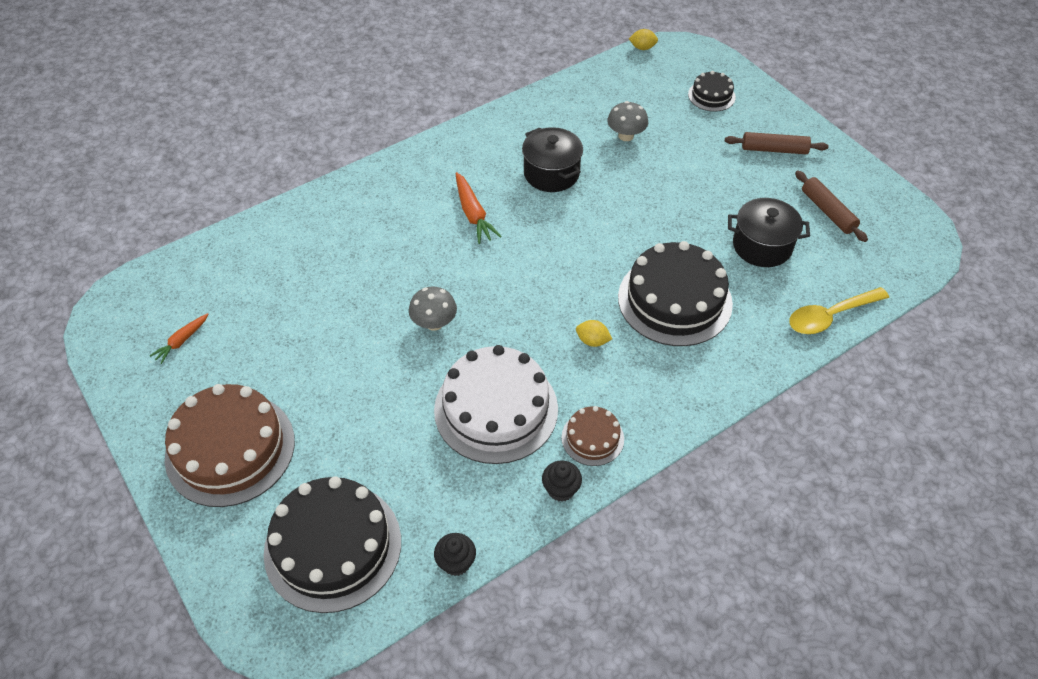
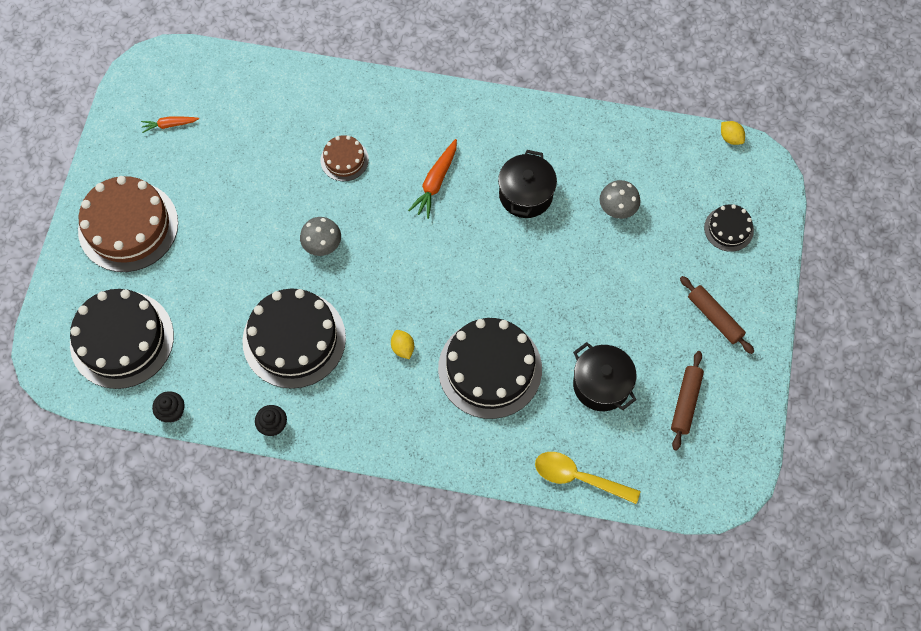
camera: 45 degrees right, 15 degrees up
white cake [434,345,558,464] -> black cake [242,288,346,389]
brown cake [561,406,624,466] -> brown cake moved to [321,135,369,181]

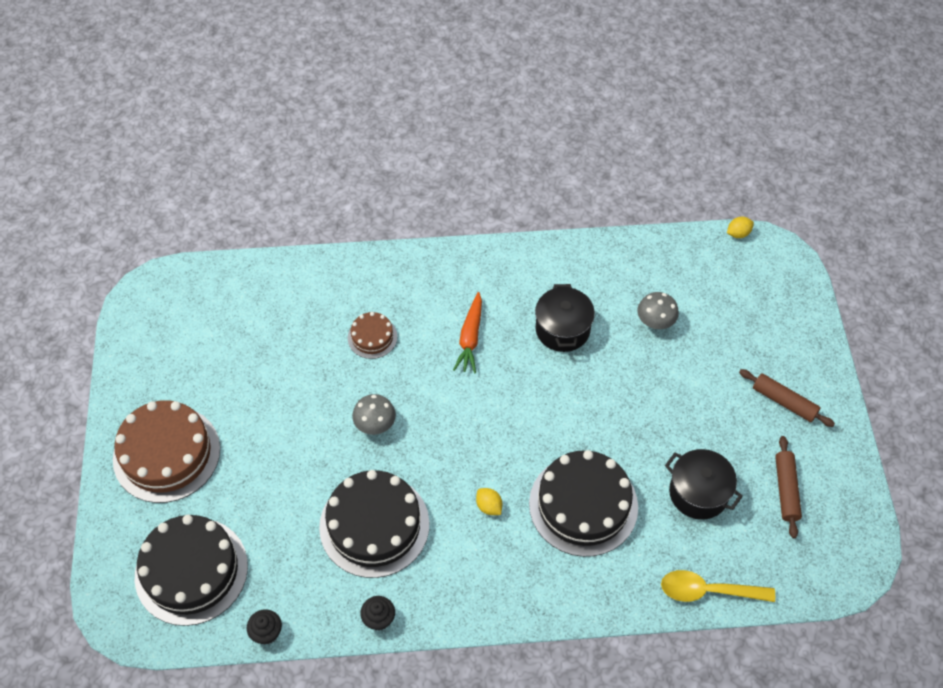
camera: 15 degrees left, 10 degrees down
orange carrot [141,116,199,133] -> none
black cake [704,204,754,252] -> none
yellow lemon [721,121,745,145] -> yellow lemon turned 60 degrees counterclockwise [727,217,754,238]

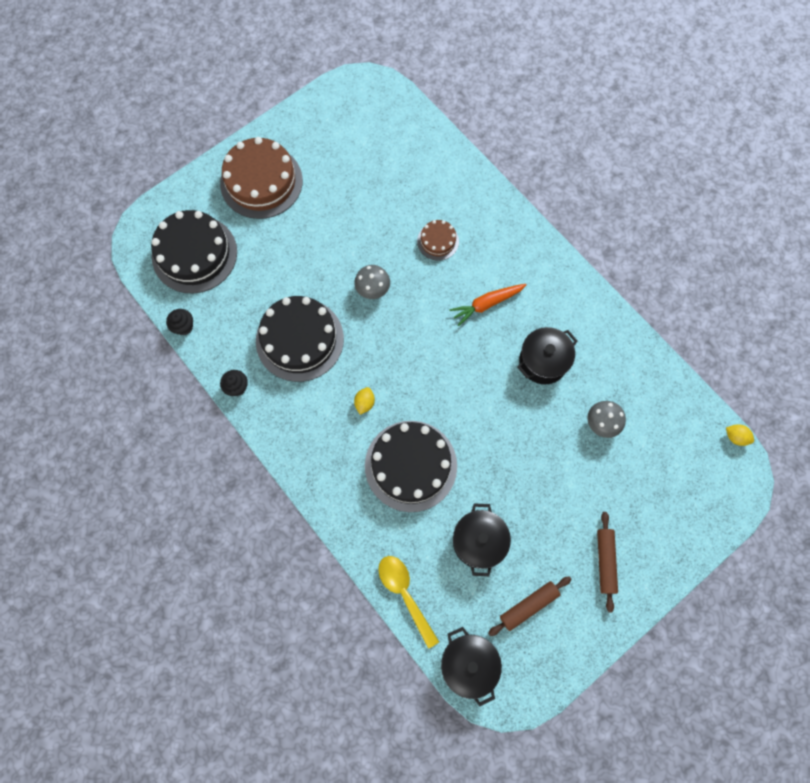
camera: 55 degrees right, 15 degrees up
none -> black pot [441,627,502,706]

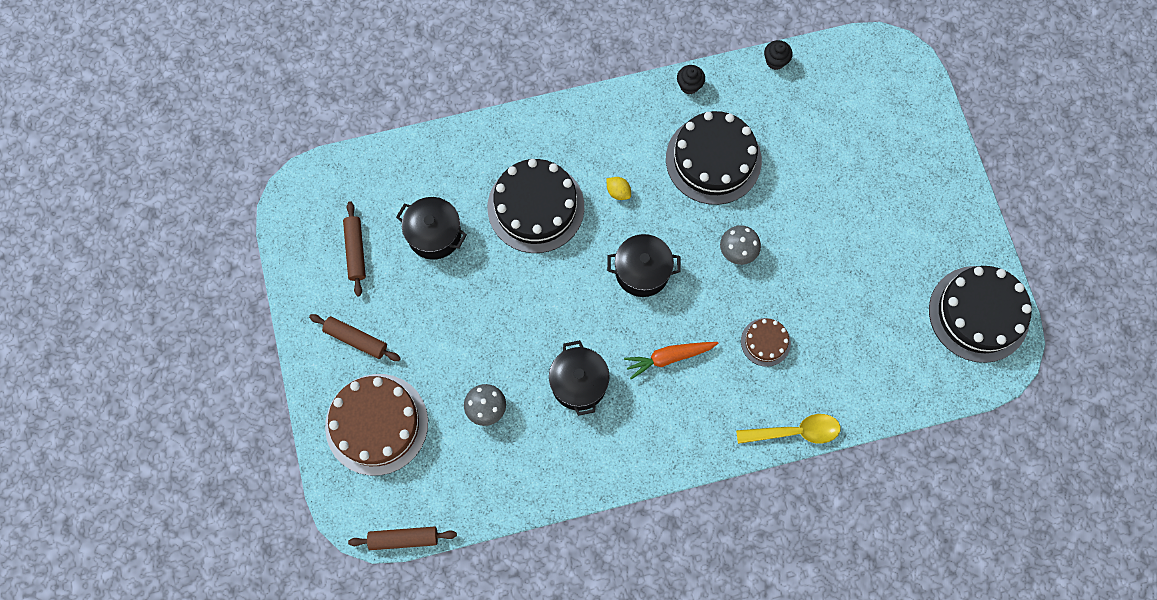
camera: 115 degrees right, 0 degrees up
black cake [151,210,237,293] -> black cake moved to [929,266,1032,363]
brown cake [220,137,303,219] -> brown cake moved to [325,374,428,476]
yellow spoon [378,556,439,649] -> yellow spoon moved to [736,414,841,444]
black pot [441,627,502,706] -> black pot moved to [607,234,681,297]
orange carrot [449,284,527,326] -> orange carrot turned 105 degrees counterclockwise [624,342,718,379]
yellow lemon [726,424,754,446] -> brown rolling pin [348,527,457,550]

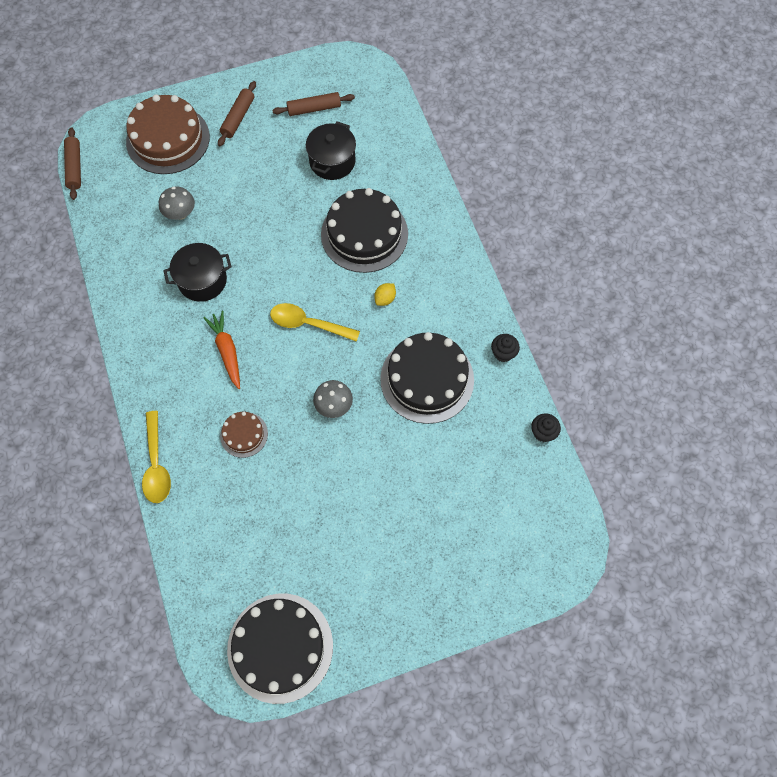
camera: 85 degrees right, 5 degrees down
black pot [607,234,681,297] -> yellow spoon [270,303,360,342]

